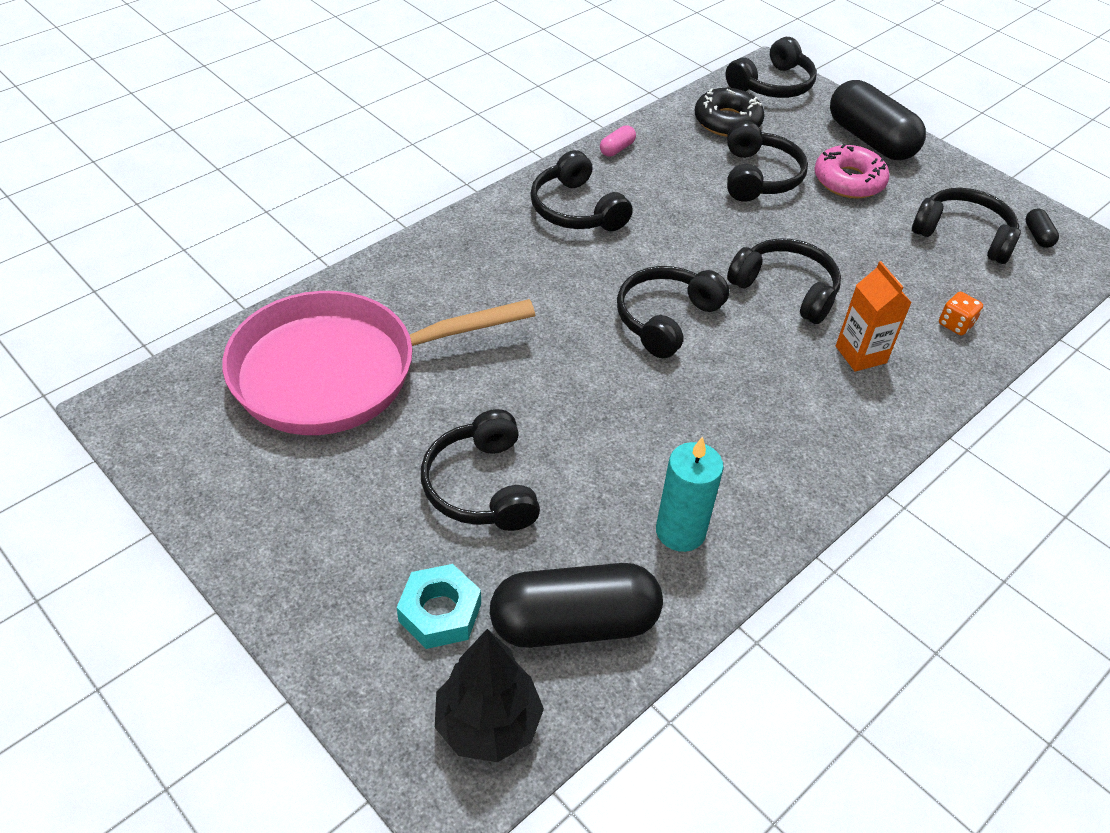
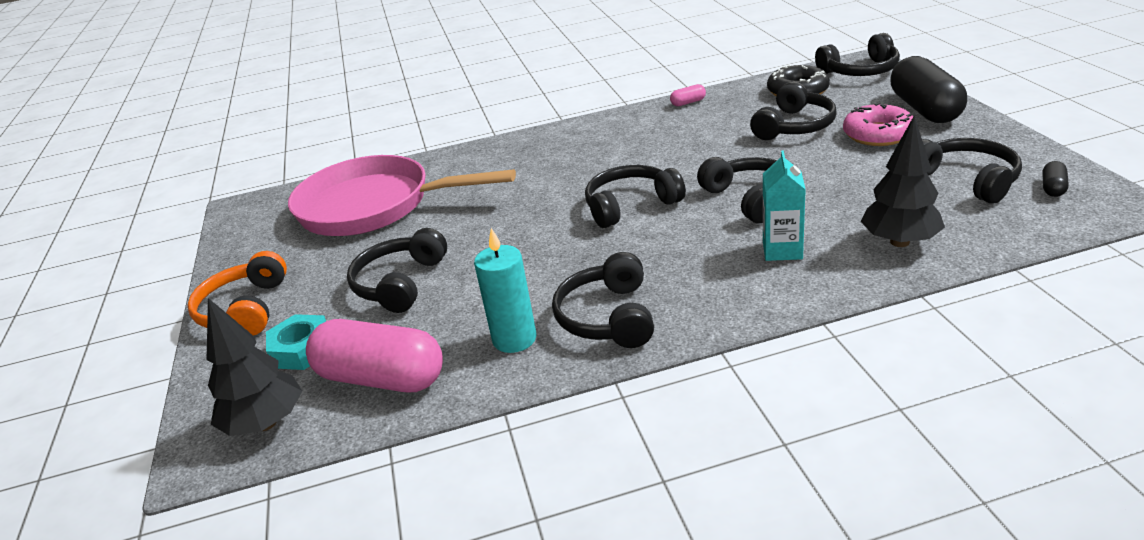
camera: 35 degrees right, 15 degrees down
black capsule [490,563,663,648] -> pink capsule [306,319,443,392]
black headphones [530,150,633,231] -> black headphones moved to [552,252,654,348]
orange carton [836,261,912,372] -> turquoise carton [763,150,806,261]
orange dice [939,292,983,335] -> black tree [860,116,945,247]
none -> orange headphones [187,251,287,336]

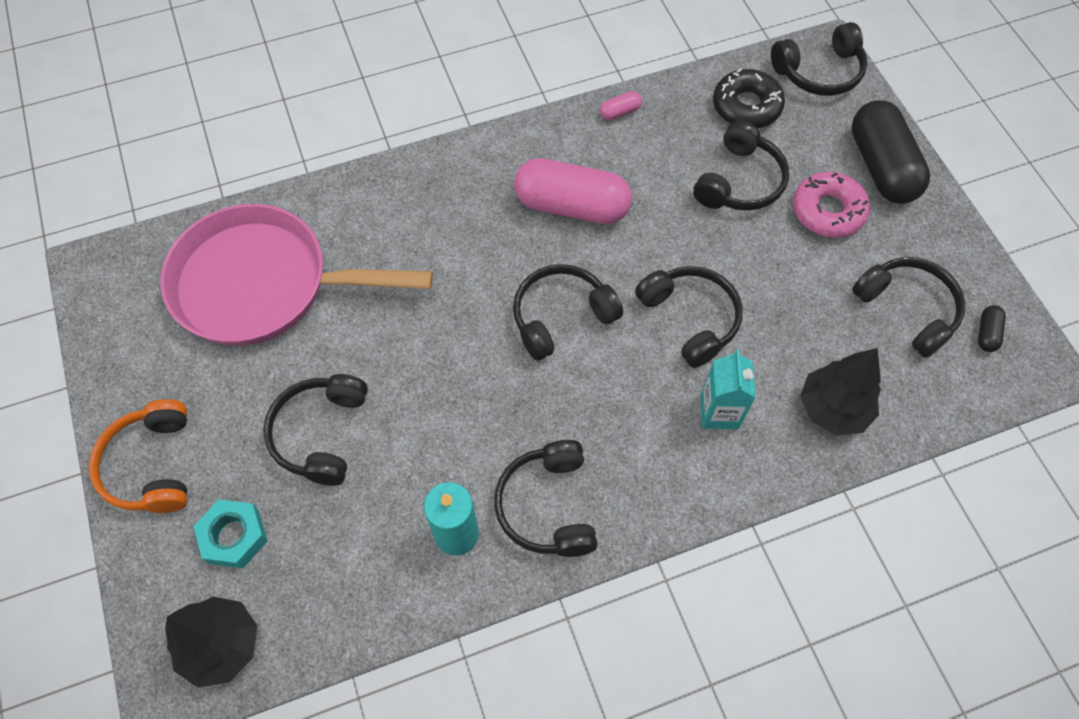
camera: 10 degrees left, 30 degrees up
pink capsule [306,319,443,392] -> pink capsule moved to [514,158,632,224]

